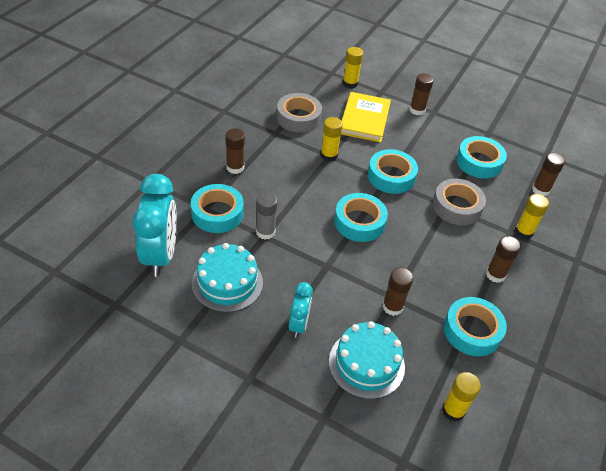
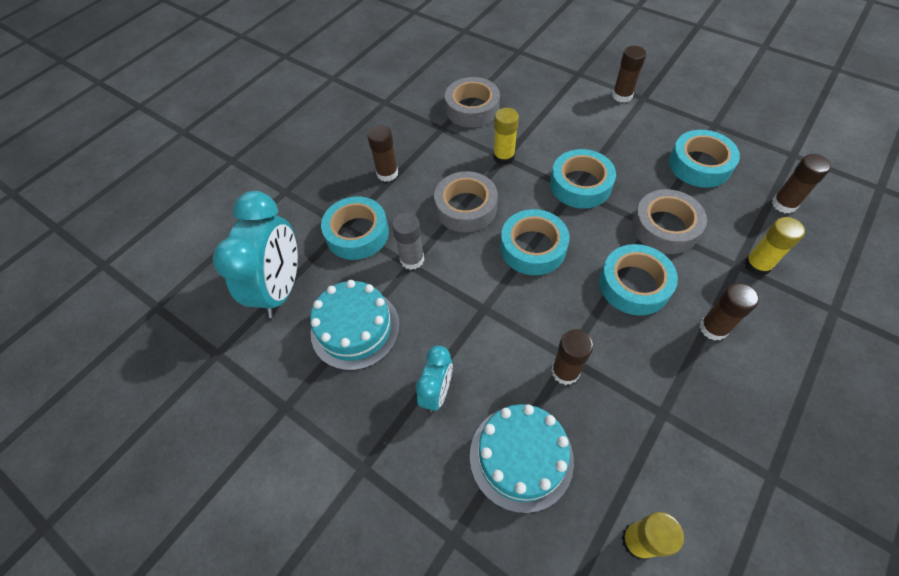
camera: 15 degrees right, 10 degrees up
yellow book [341,92,391,143] -> none
yellow glue stick [343,47,363,88] -> none
turquoise tape [444,297,507,356] -> turquoise tape moved to [599,244,678,316]
none -> grey tape [434,171,498,232]

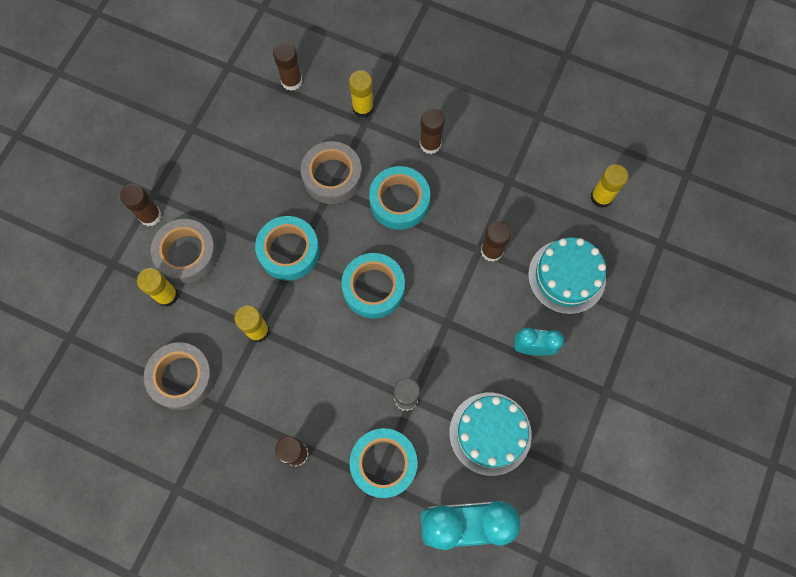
camera: 105 degrees left, 15 degrees up
grey tape [434,171,498,232] -> grey tape moved to [151,219,218,283]
turquoise tape [669,130,740,188] -> none
none -> yellow glue stick [137,268,178,307]

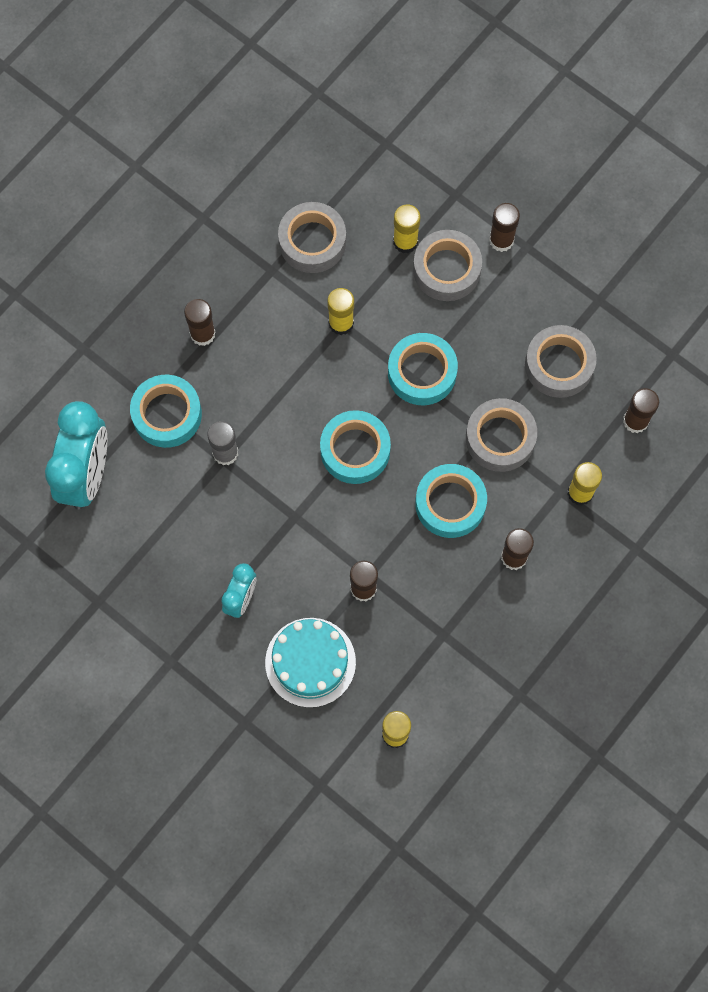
camera: 105 degrees right, 0 degrees up
turquoise cake [449,393,532,476] -> none
none -> grey tape [525,325,597,398]

